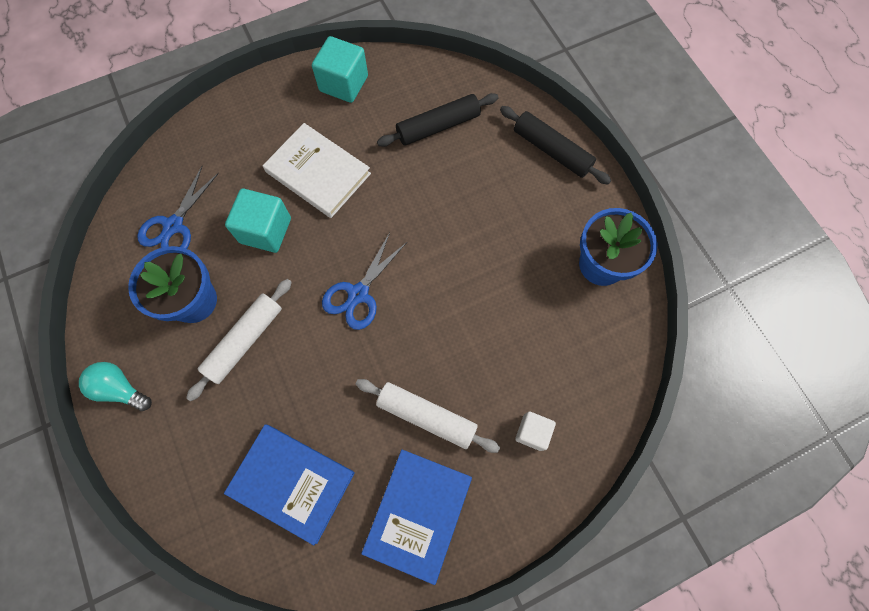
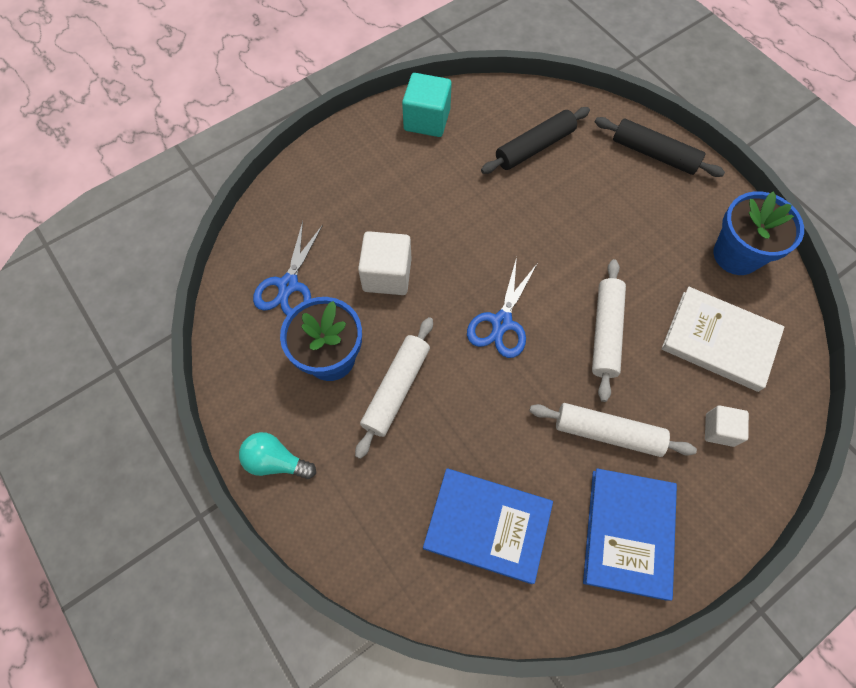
camera: 10 degrees left, 5 degrees down
turquoise cube [225,188,291,253] -> white cube [358,231,412,295]
white book [263,123,371,218] -> white book moved to [661,287,784,392]
none -> white rolling pin [592,259,626,402]

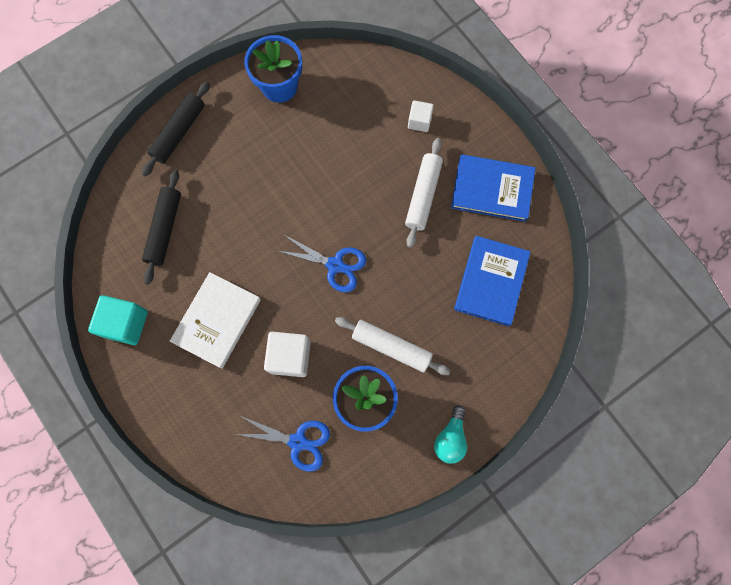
camera: 90 degrees left, 10 degrees up
black rolling pin [481,107,590,174] -> black rolling pin turned 45 degrees clockwise [142,170,181,285]
white rolling pin [592,259,626,402] -> none
white book [661,287,784,392] -> white book moved to [170,272,261,369]

